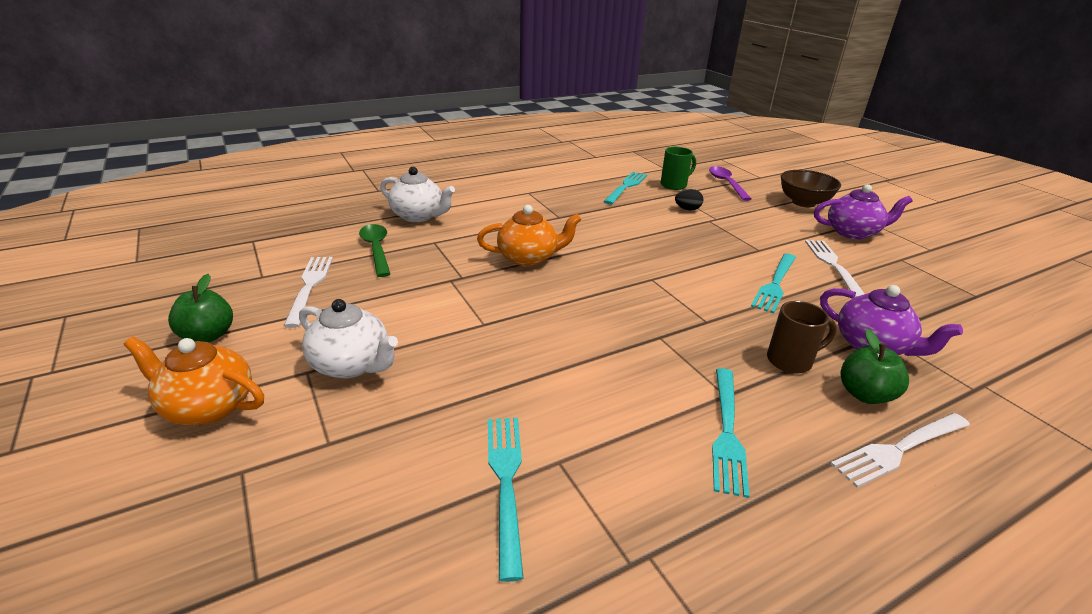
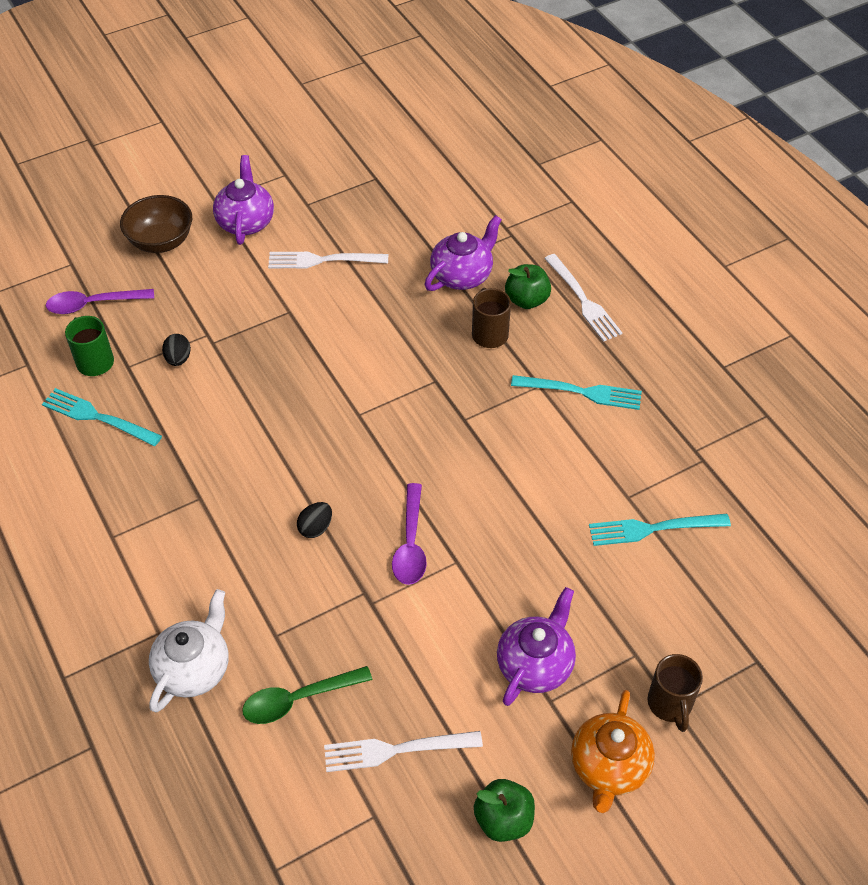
camera: 90 degrees left, 20 degrees up
white teapot [299,299,398,378] -> purple teapot [497,587,576,706]
orange teapot [477,205,581,266] -> black egg [297,502,332,538]
turquoise fork [751,253,796,313] -> none
none -> purple spoon [392,483,427,585]
none -> brown mug [648,654,703,732]

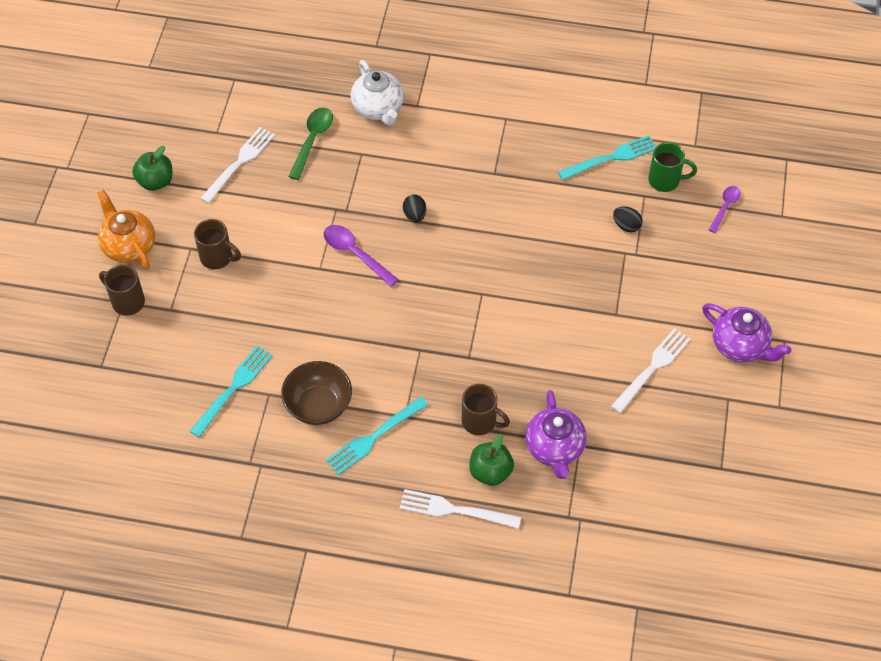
camera: 130 degrees right, 5 degrees up
purple spoon [46,289,154,314] -> purple spoon [709,186,741,233], size x0.65
brown bowl [120,195,192,253] -> brown bowl moved to [281,361,352,425]
purple teapot [497,587,576,706] -> brown mug [194,219,241,269]

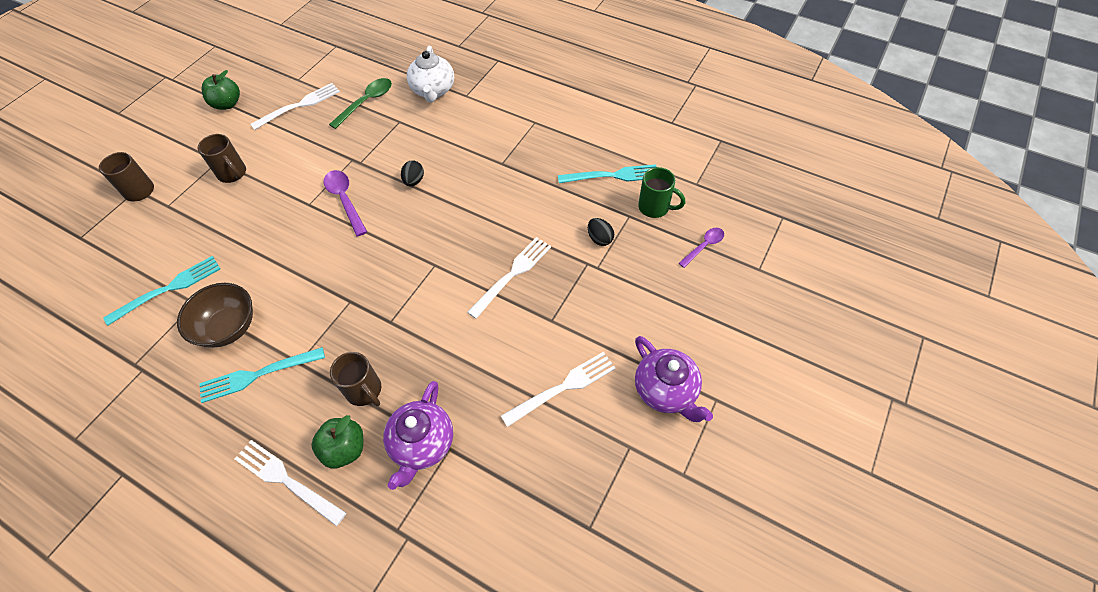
camera: 20 degrees right, 0 degrees up
orange teapot [97,190,155,269] -> none
none -> white fork [467,237,551,319]

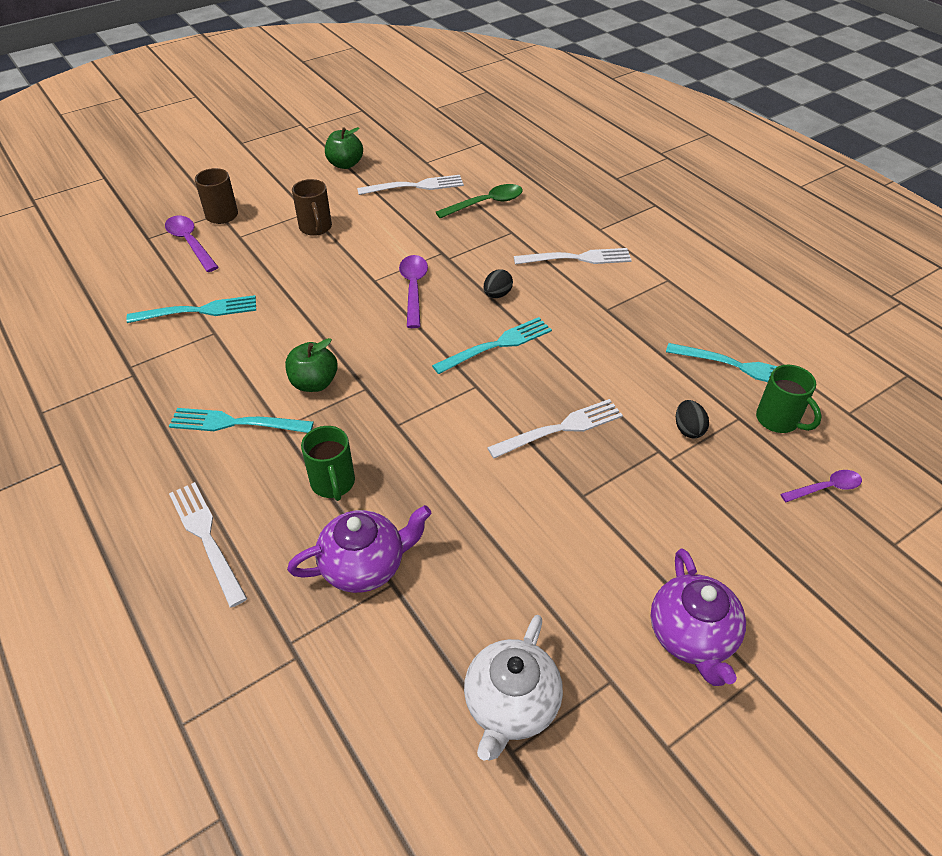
camera: 25 degrees right, 10 degrees down
brown bowl [177,283,253,348] -> none
green apple [311,415,363,469] -> green apple moved to [285,338,338,392]
brown mug [330,352,381,406] -> green mug [301,426,355,501]
purple teapot [383,381,453,490] -> purple teapot turned 150 degrees counterclockwise [287,505,432,593]
white teapot [407,46,454,103] -> white teapot moved to [464,615,563,761]
white fork [501,352,616,427] -> white fork moved to [514,248,632,264]
none -> purple spoon [165,216,218,272]
none -> turquoise fork [432,317,552,374]

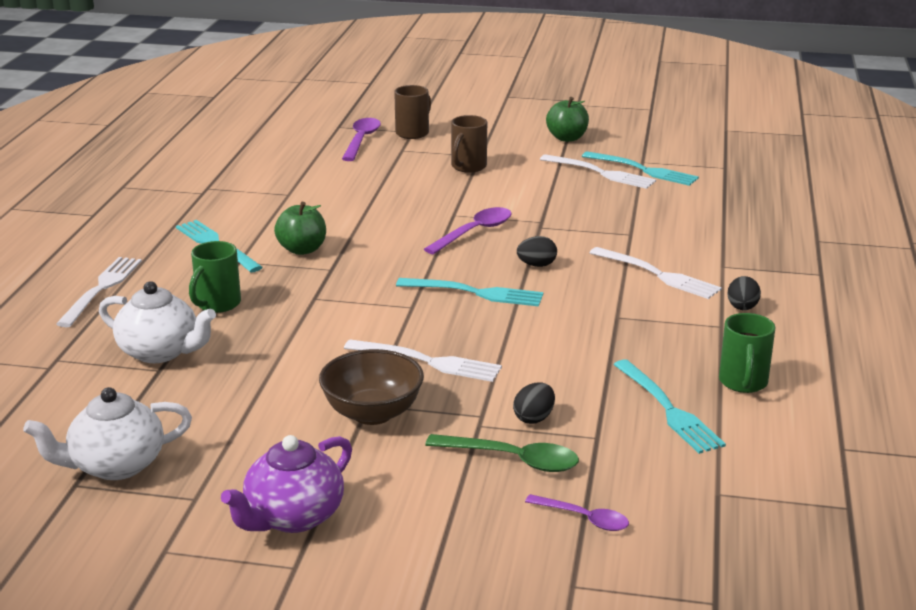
camera: 45 degrees right, 20 degrees down
turquoise fork [126,295,256,323] -> turquoise fork moved to [582,151,699,186]
purple teapot [287,505,432,593] -> white teapot [99,281,216,363]
green spoon [436,184,523,218] -> green spoon moved to [425,434,579,472]
green mug [756,365,822,433] -> green mug moved to [719,313,775,393]
none -> brown bowl [319,349,424,425]
none -> black egg [727,276,761,310]

